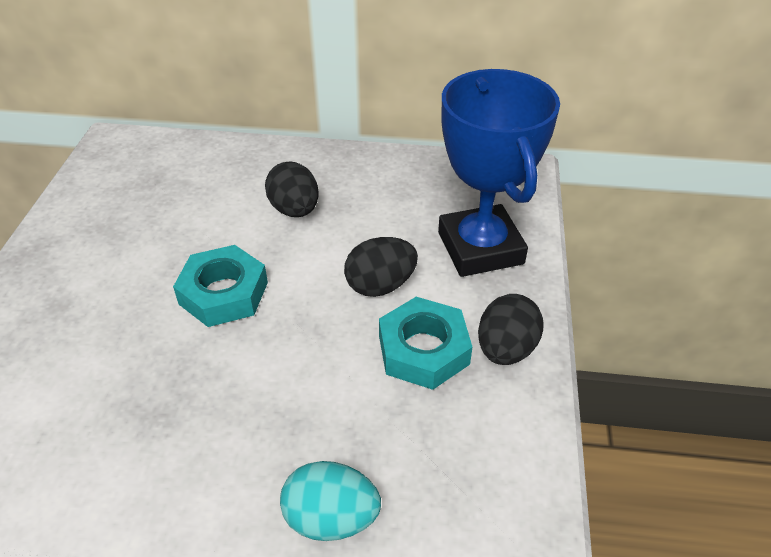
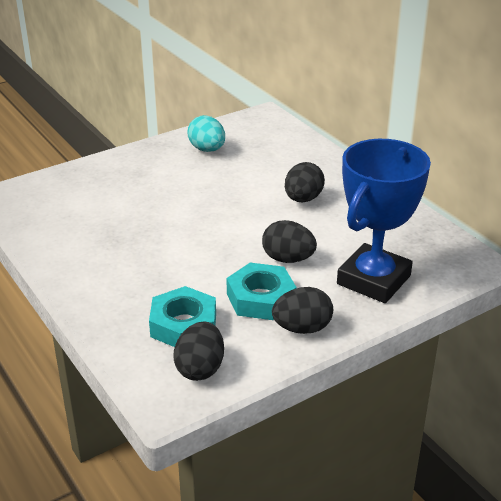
camera: 50 degrees right, 10 degrees down
turquoise nut [173,245,268,327] -> turquoise nut moved to [149,286,216,347]
turquoise egg [280,461,381,541] -> turquoise egg moved to [187,115,225,152]
none -> black egg [173,322,224,381]

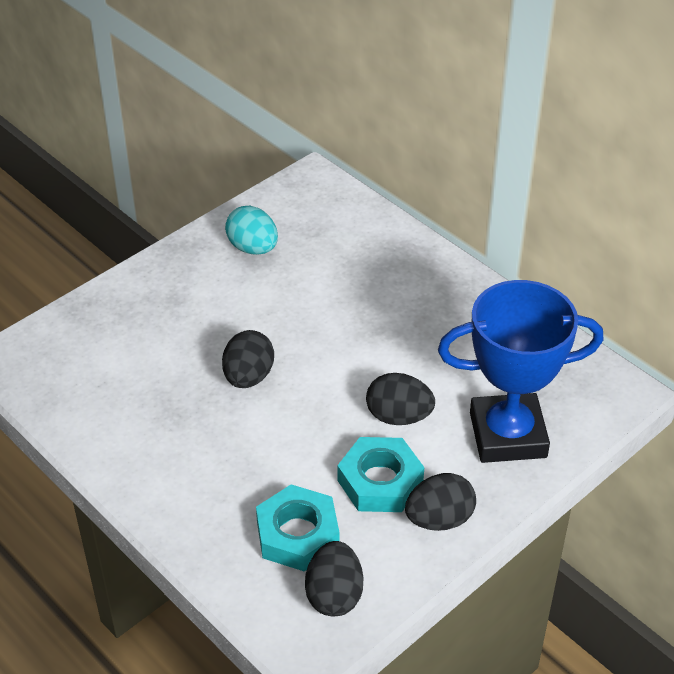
camera: 10 degrees left, 10 degrees up
black egg [285,162,325,202] -> black egg moved to [222,330,274,388]
blue trophy [337,139,431,303] -> blue trophy turned 60 degrees clockwise [438,280,603,463]

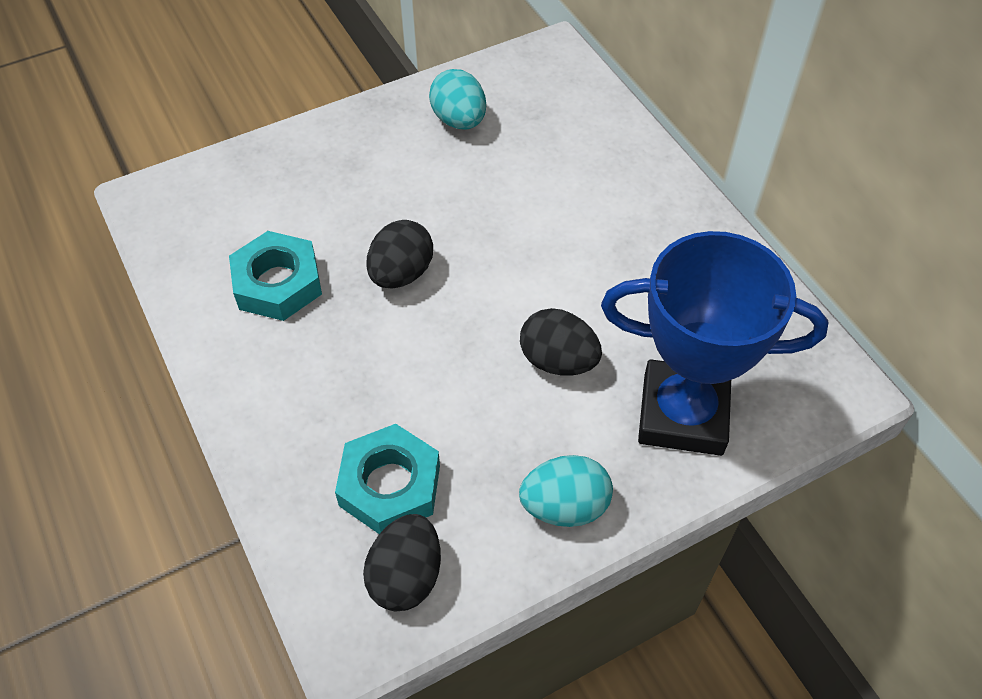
camera: 15 degrees right, 10 degrees up
turquoise nut [337,437,424,512] -> turquoise nut moved to [229,231,322,321]
black egg [405,473,476,531] -> turquoise egg [519,455,613,527]

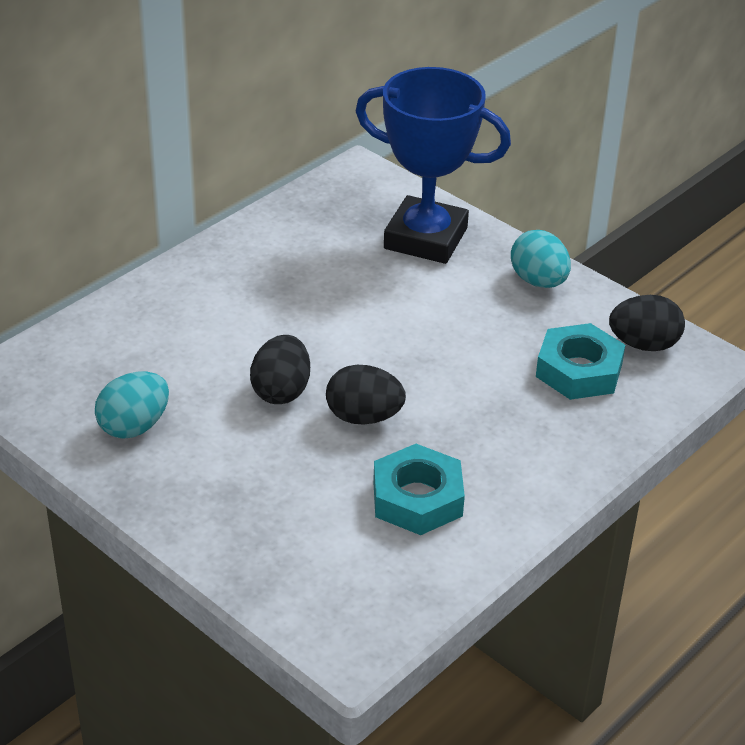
camera: 110 degrees left, 15 degrees down
black egg [520,308,602,376] -> black egg moved to [250,335,310,404]
blue trophy [601,231,828,456] -> blue trophy turned 60 degrees counterclockwise [355,67,511,264]

